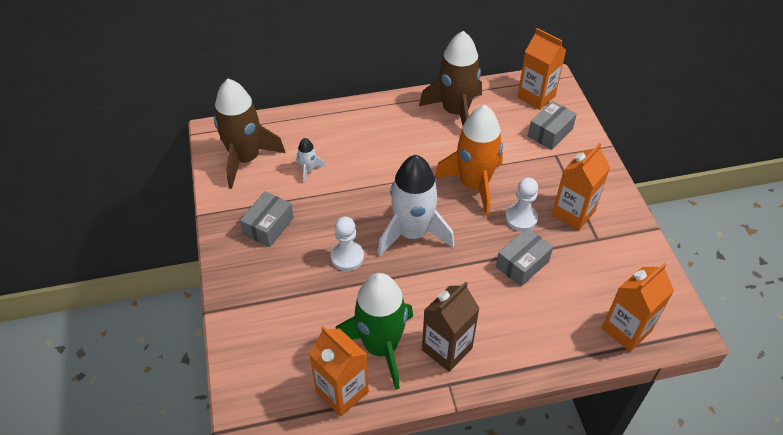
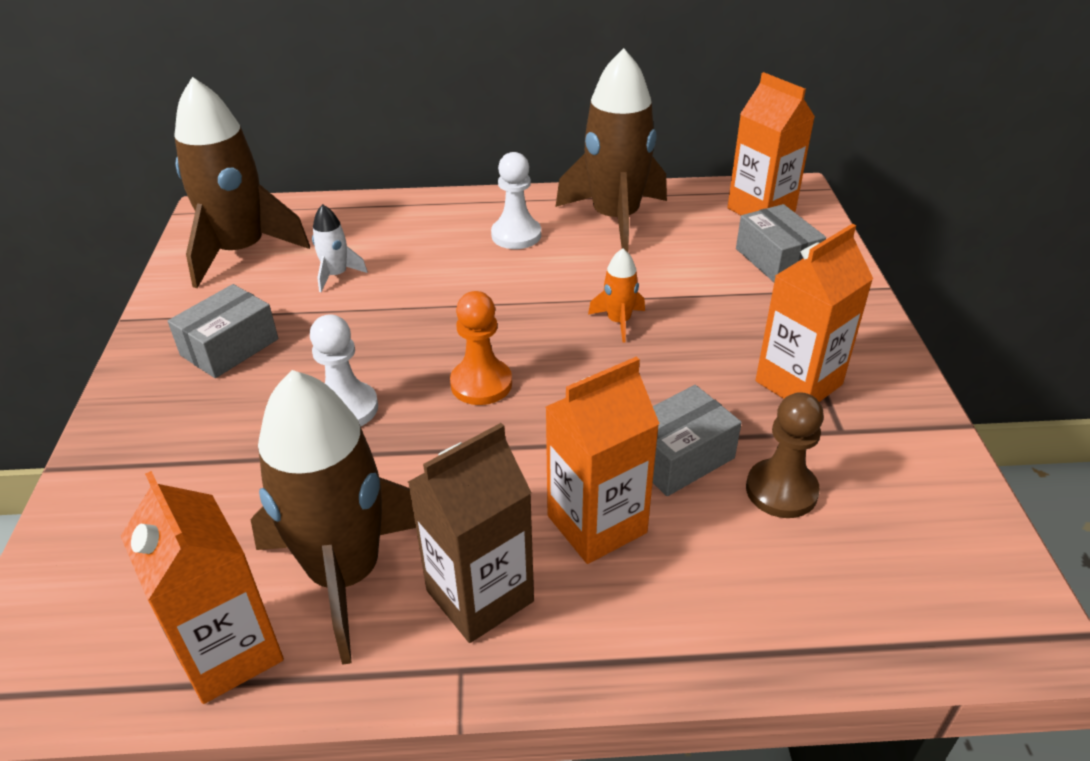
camera: 10 degrees right, 10 degrees down
green rocket [335,273,413,390] -> brown rocket [251,370,416,665]
white rocket [378,155,454,256] -> orange pawn [450,291,512,405]
orange rocket [435,105,503,216] -> orange rocket [588,248,645,343], size x0.43
white pawn [505,178,538,231] -> white pawn moved to [491,152,541,249]
grey box [528,101,577,150] -> grey box turned 75 degrees counterclockwise [736,204,826,282]
orange carton [602,263,674,352] -> orange carton moved to [546,356,659,564]
none -> brown pawn [746,392,824,518]

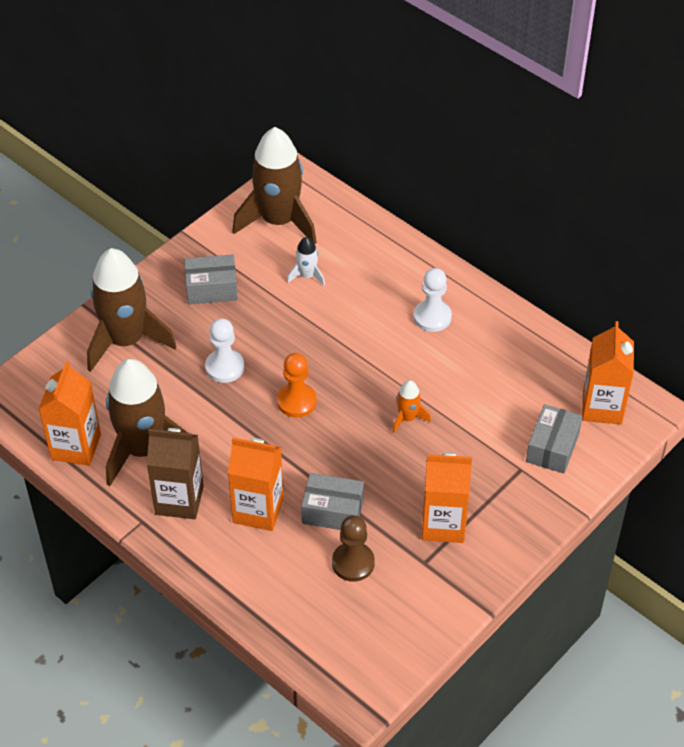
camera: 45 degrees right, 10 degrees up
brown rocket [556,48,667,252] -> brown rocket moved to [87,248,176,372]

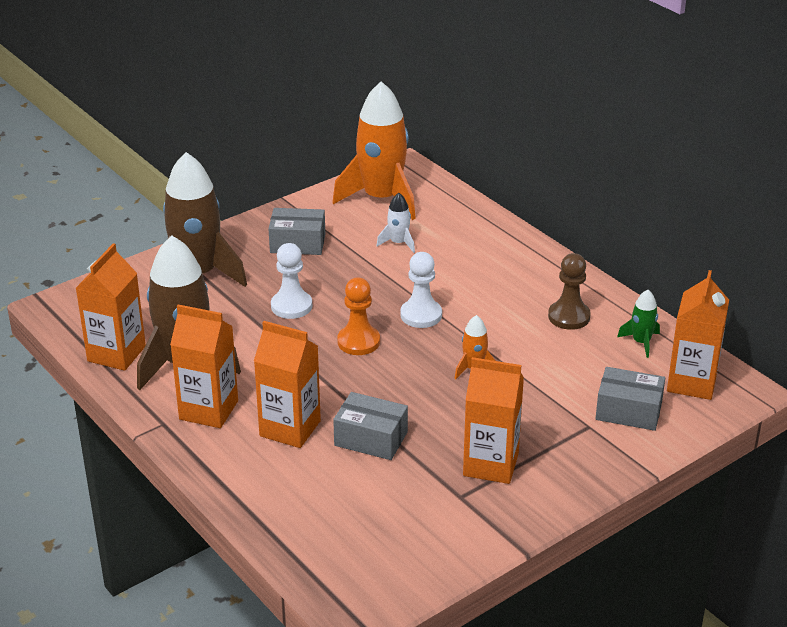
camera: 10 degrees right, 15 degrees down
brown carton [147,428,204,519] -> orange carton [170,305,238,428]
brown rocket [232,127,317,244] -> orange rocket [332,81,416,220]
brown pawn [332,515,375,582] -> brown pawn moved to [548,253,591,330]
white pawn [414,268,452,332] -> white pawn moved to [400,252,442,328]
grey box [526,404,583,474] -> grey box turned 75 degrees clockwise [595,367,665,431]
none -> green rocket [617,290,660,358]

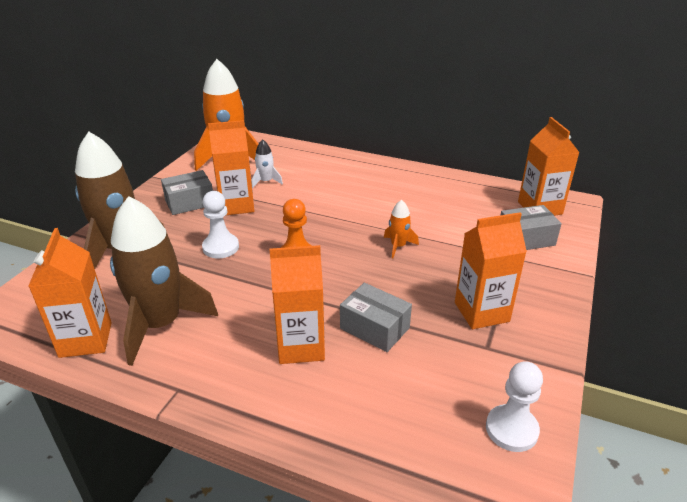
camera: 30 degrees left, 0 degrees up
orange carton [170,305,238,428] -> orange carton moved to [208,120,254,215]
grey box [333,392,408,460] -> grey box turned 45 degrees clockwise [340,283,412,352]
white pawn [400,252,442,328] -> white pawn moved to [486,361,543,452]
brown pawn [548,253,591,330] -> none
green rocket [617,290,660,358] -> none

